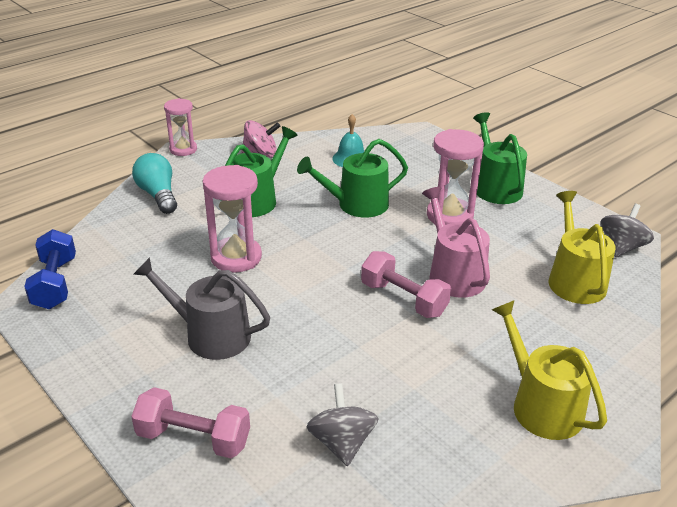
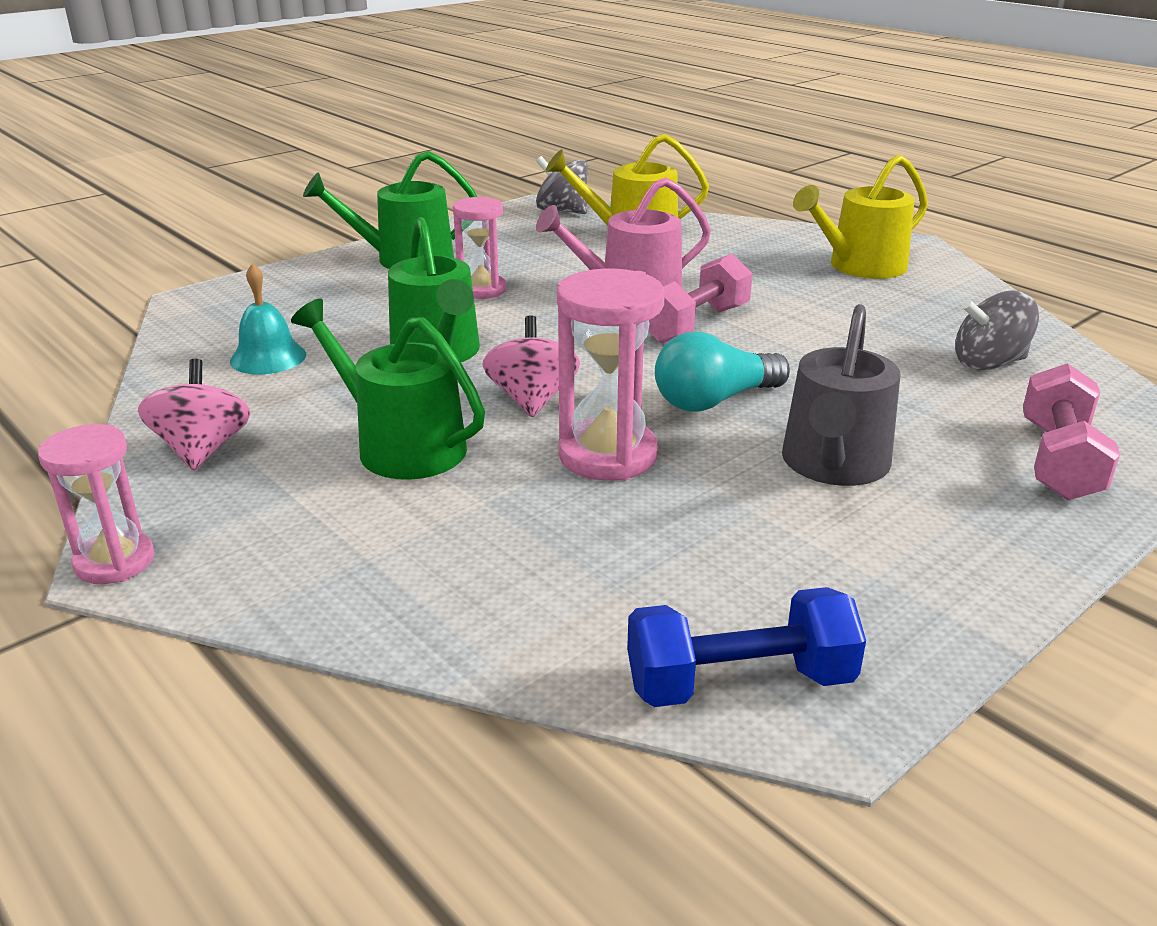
camera: 90 degrees left, 5 degrees down
turquoise light bulb [132,153,177,214] -> turquoise light bulb moved to [655,331,790,412]
pink hourglass [427,129,484,225] -> pink hourglass [453,196,506,299], size x0.66
none -> pink spinning top [483,315,580,417]

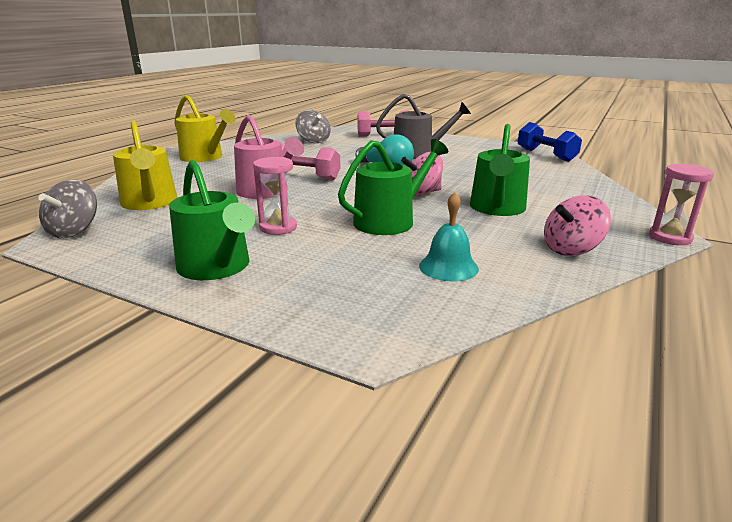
camera: 110 degrees left, 5 degrees down
pink hourglass [557,268,665,481] -> none

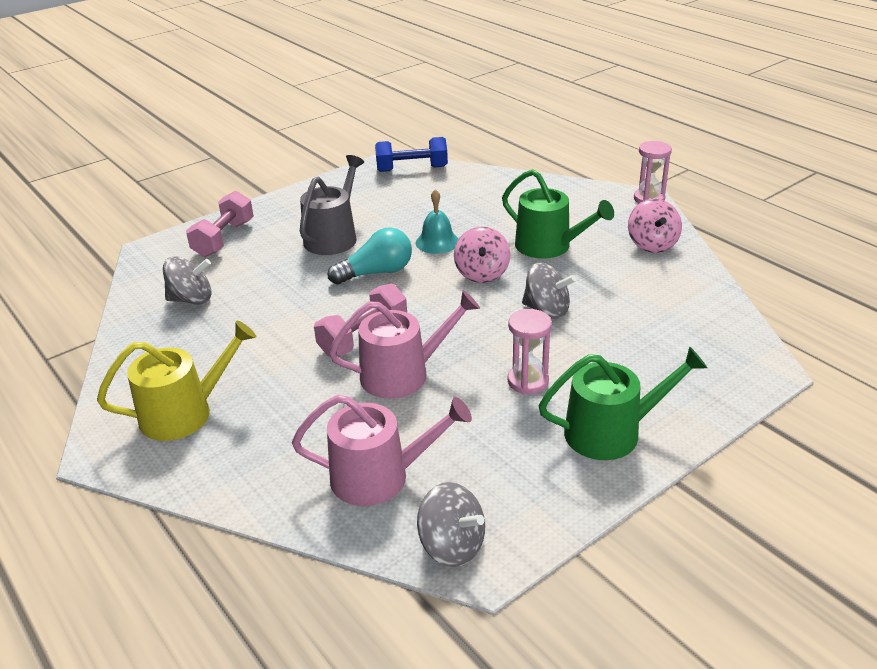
camera: 65 degrees left, 10 degrees up
yellow watering can [113,121,177,210] -> pink watering can [292,395,472,506]
green watering can [338,139,448,235] -> grey spinning top [522,263,576,319]
turquoise bell [419,192,479,281] -> turquoise bell moved to [415,189,459,254]

